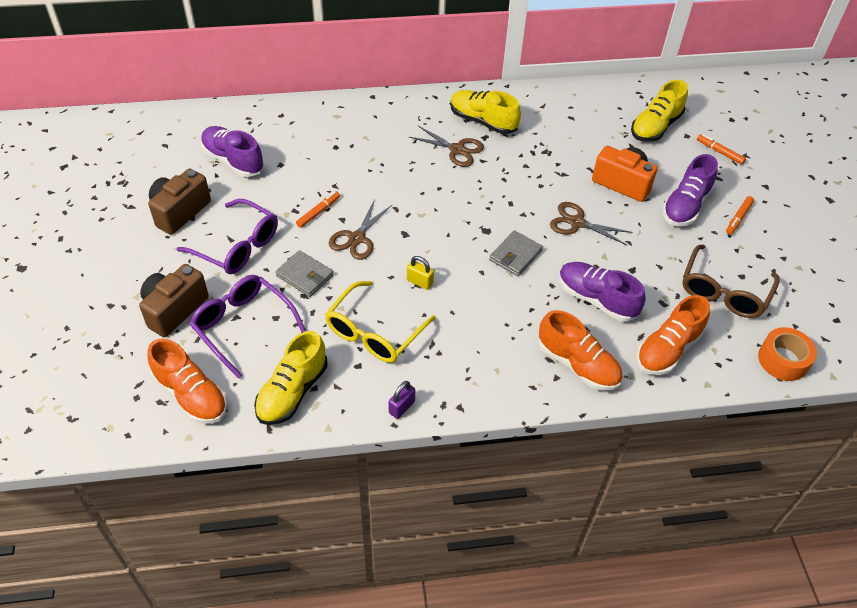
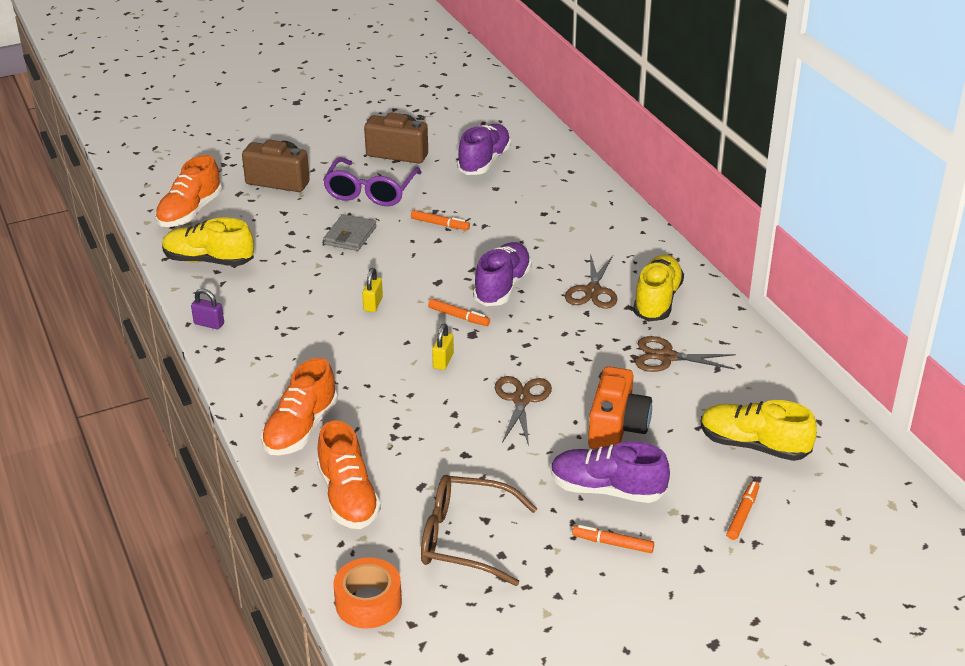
camera: 75 degrees right, 15 degrees down
purple glasses [190,275,306,378] -> none
yellow glasses [325,281,436,363] -> none
brown scissors [329,199,392,260] -> brown scissors moved to [635,336,736,372]
grey wallet [489,230,543,276] -> yellow padlock [432,324,454,370]
purple shoe [559,262,646,322] -> purple shoe moved to [473,242,532,306]
orange shoe [636,295,710,375] -> orange shoe turned 135 degrees counterclockwise [317,420,381,529]
none -> orange marker [428,299,490,326]

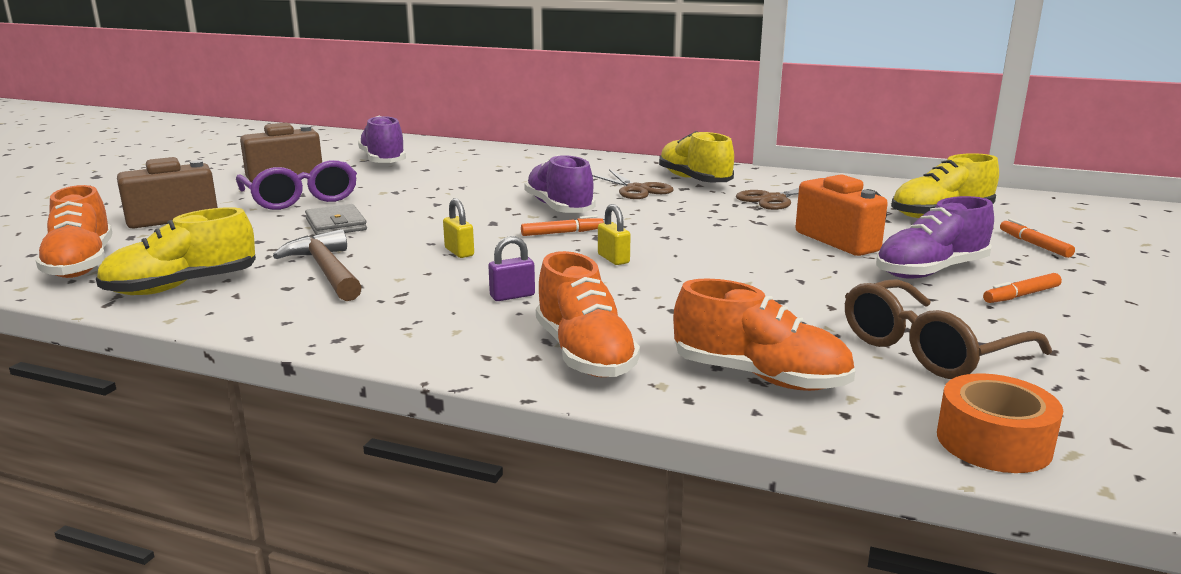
camera: 45 degrees left, 15 degrees down
purple padlock [191,289,224,329] -> purple padlock moved to [488,236,535,301]
orange marker [411,210,470,230] -> none
brown scissors [495,376,552,446] -> none
none -> brown hammer [273,229,362,301]

